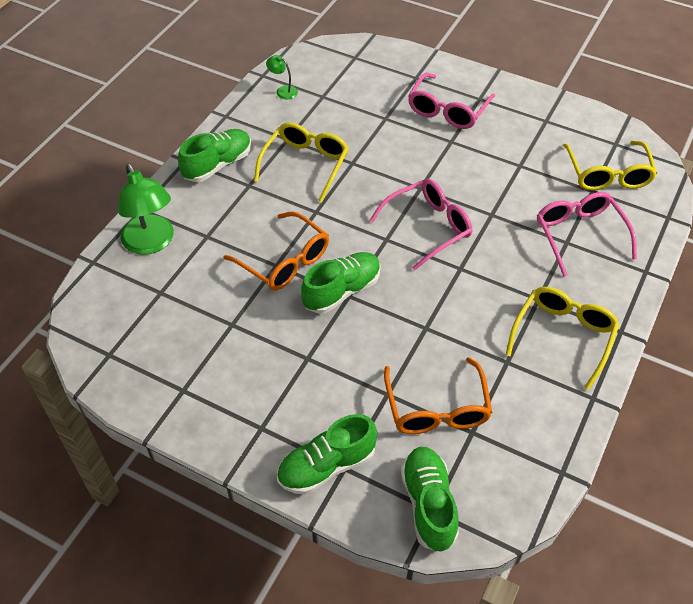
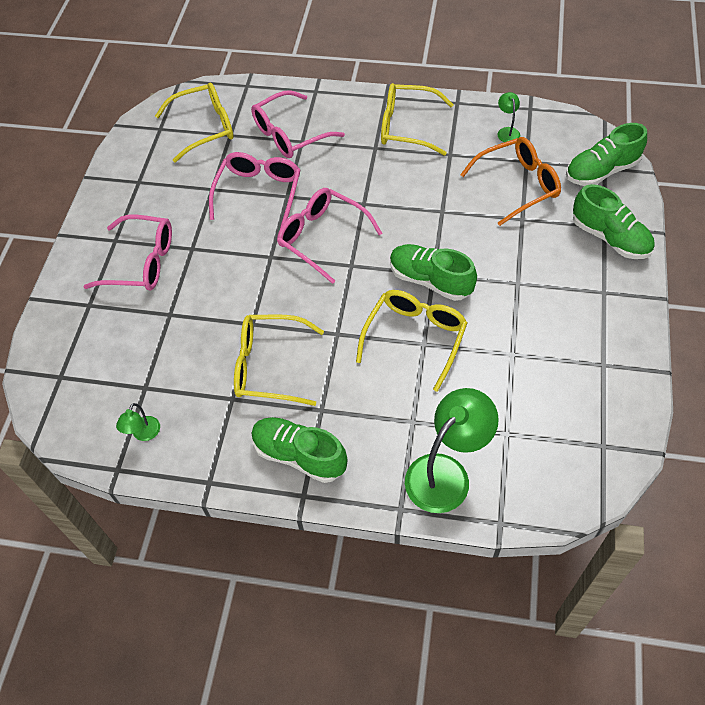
camera: 105 degrees left, 5 degrees up
orange glasses [224,211,329,291] -> yellow glasses [356,290,467,392]
none -> pink glasses [209,152,300,228]
none -> green lamp [497,92,520,142]

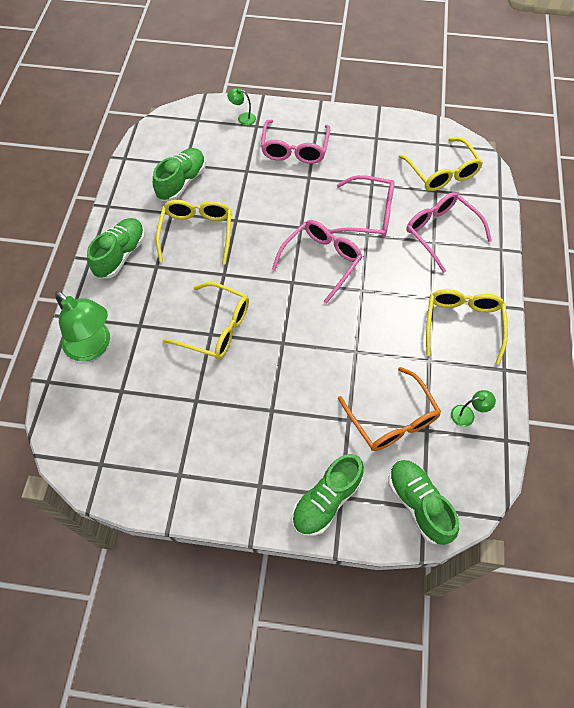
camera: 85 degrees right, 5 degrees up
green lamp [116,403,160,441] -> green lamp moved to [227,88,256,126]
green shoe [390,244,477,301] -> green shoe moved to [153,148,206,201]

